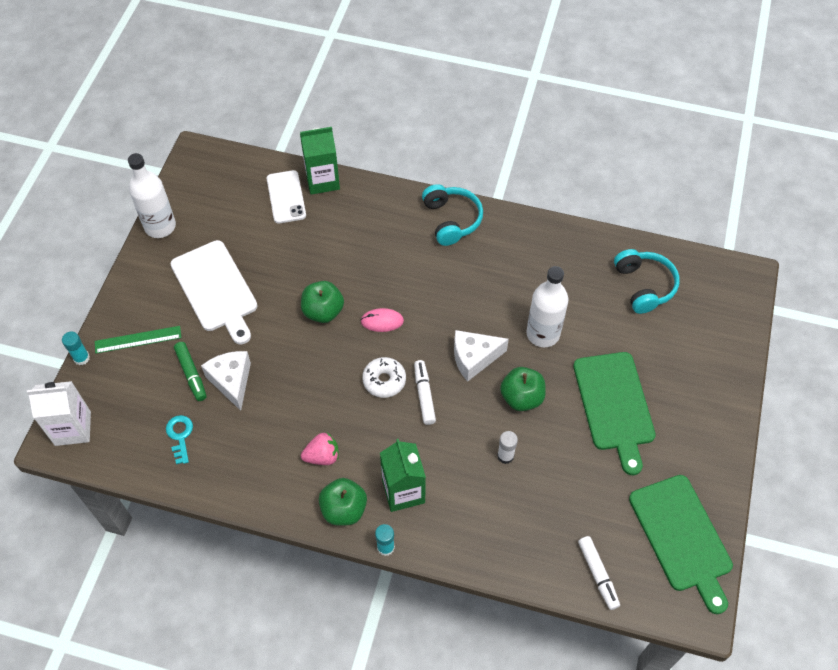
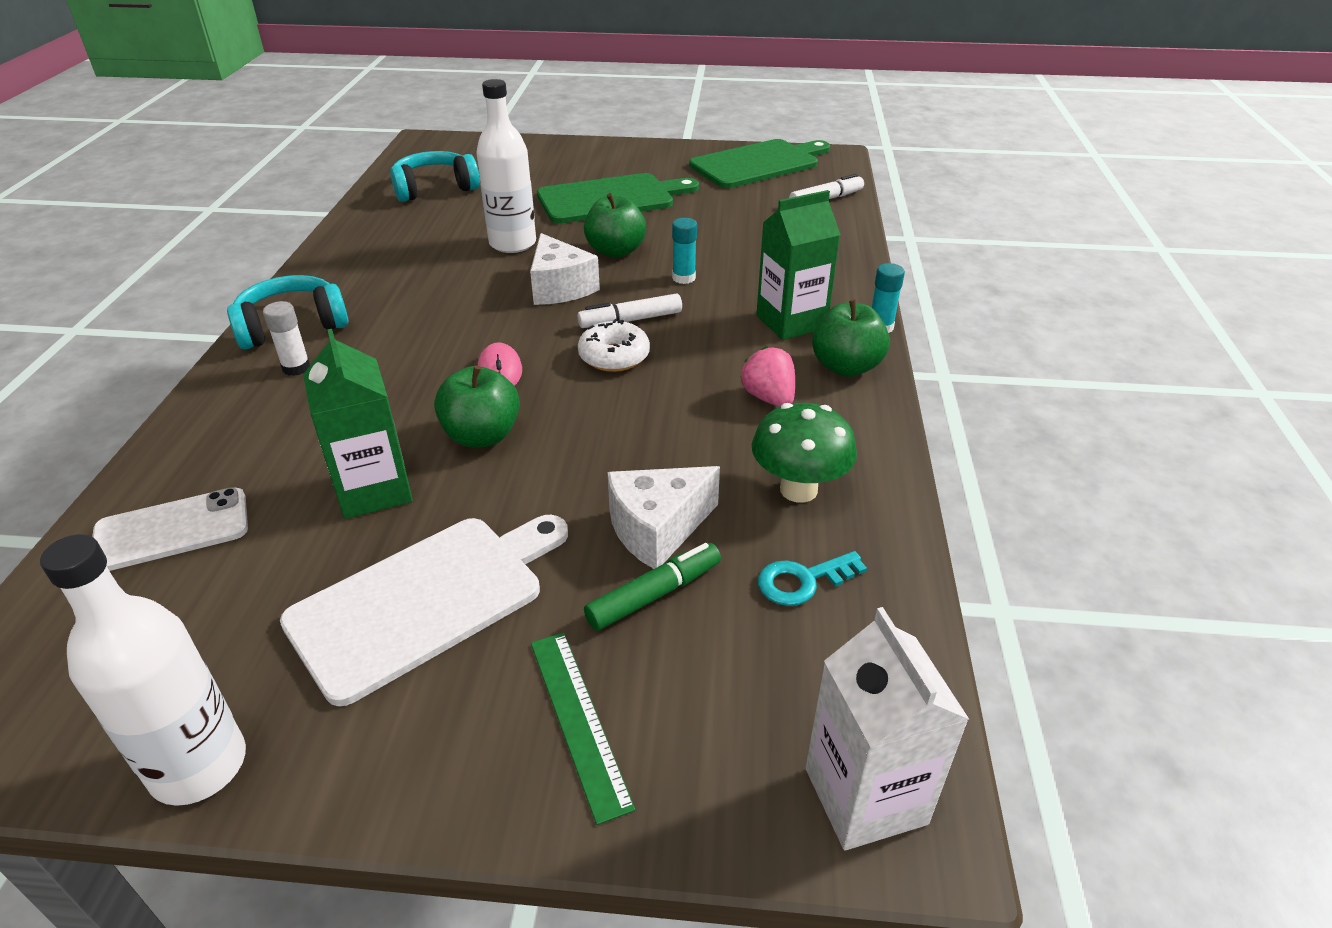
camera: 100 degrees left, 20 degrees down
turquoise glue stick [62,331,90,365] -> turquoise glue stick moved to [672,218,697,284]
green carton [300,127,340,195] -> green carton moved to [303,329,413,519]
white glue stick [497,431,518,464] -> white glue stick moved to [263,301,310,376]
none -> green mushroom [752,403,857,503]

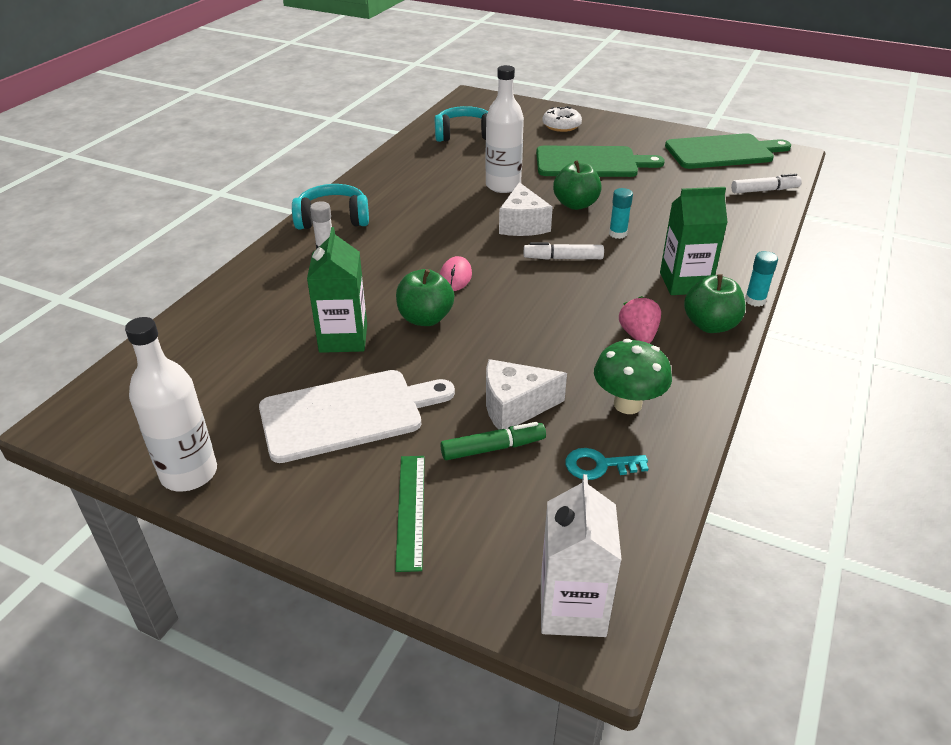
camera: 20 degrees right, 0 degrees up
white phone [92,487,248,571] -> none
white donut [578,319,650,372] -> white donut moved to [542,106,582,132]

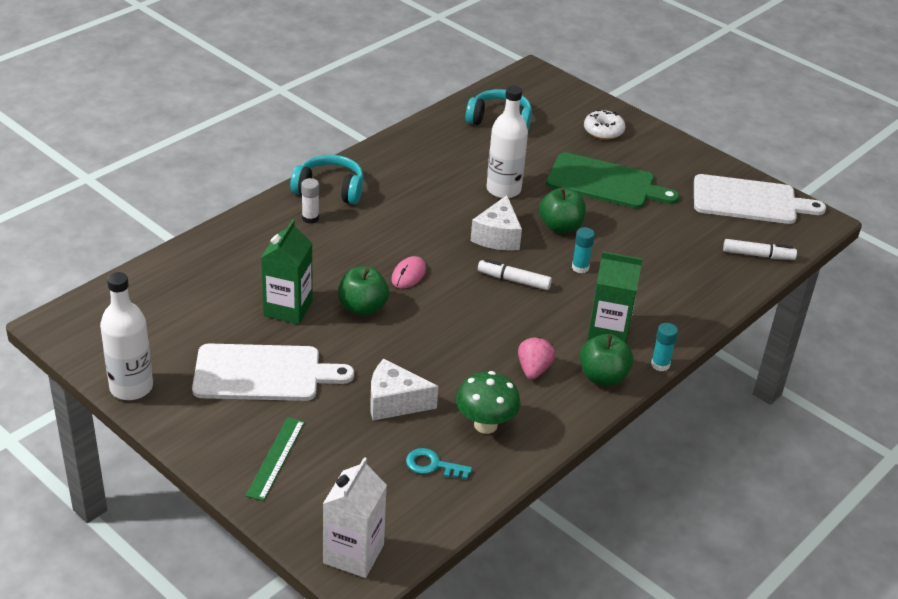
camera: 15 degrees right, 0 degrees up
green marker [440,422,546,460] -> none
green cutting board [665,133,791,169] -> white cutting board [694,174,826,224]

